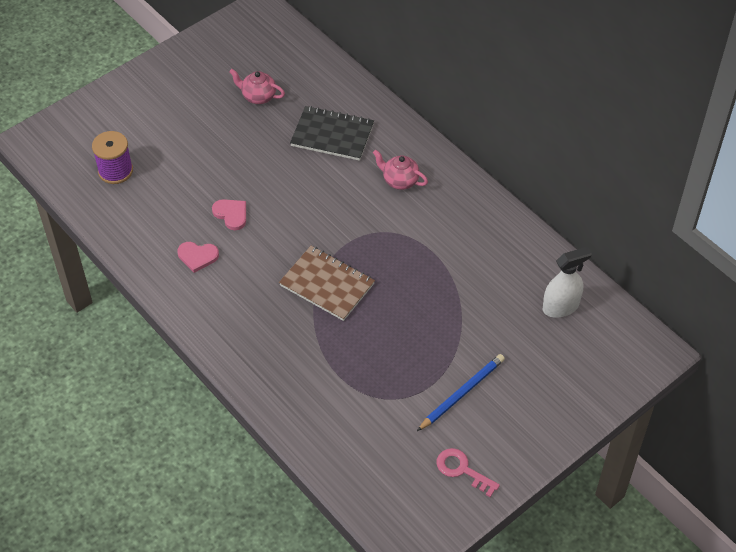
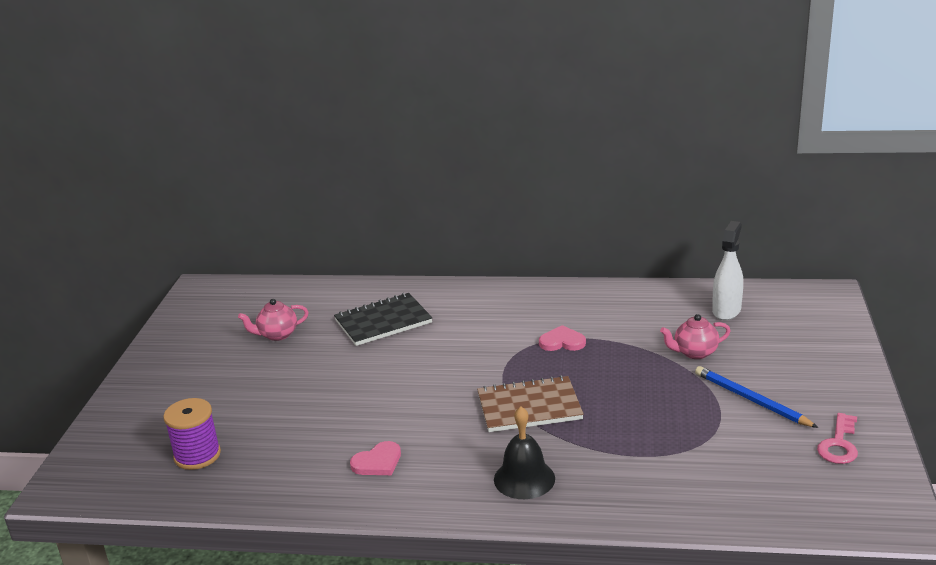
camera: 40 degrees left, 25 degrees down
pink heart [212,199,246,230] -> pink heart moved to [539,325,586,351]
pink teapot [373,150,428,190] -> pink teapot moved to [660,314,730,359]
blue pencil [417,354,505,431] -> blue pencil turned 45 degrees counterclockwise [695,366,818,428]
pink key [437,448,500,497] -> pink key turned 60 degrees counterclockwise [817,413,858,464]
none -> black bell [494,406,555,499]

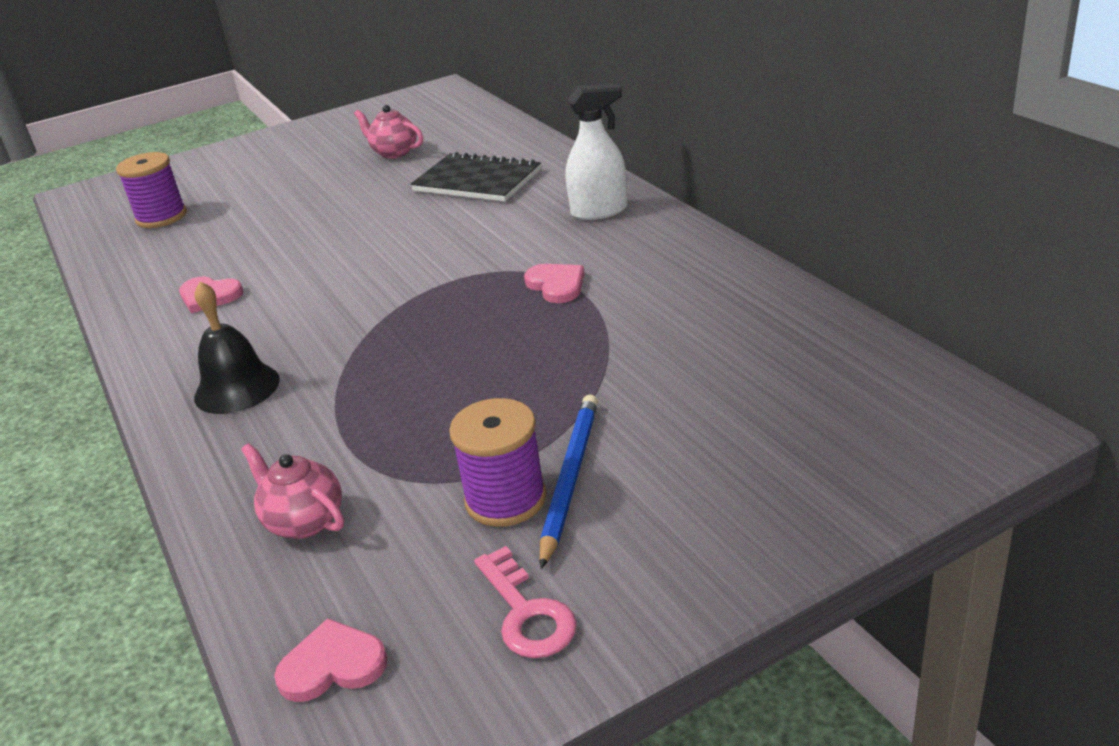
camera: 55 degrees right, 5 degrees up
brown notebook [477,375,584,432] -> none
pink teapot [660,314,730,359] -> pink teapot moved to [241,443,344,539]
white spray bottle [712,221,743,320] -> white spray bottle moved to [566,83,628,220]
pink key [817,413,858,464] -> pink key turned 105 degrees counterclockwise [474,546,577,658]
none -> pink heart [274,618,388,702]
none -> purple spool [449,398,546,527]

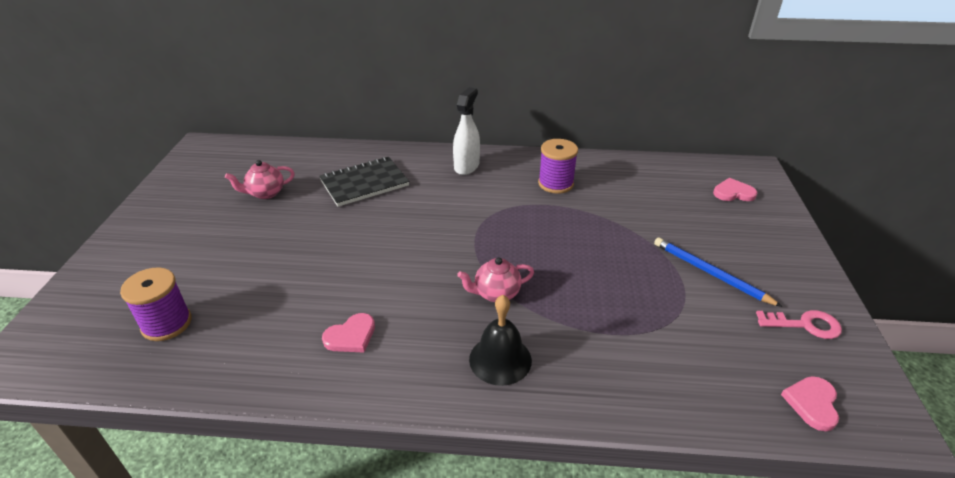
camera: 60 degrees left, 5 degrees up
pink teapot [241,443,344,539] -> pink teapot moved to [457,257,534,302]
purple spool [449,398,546,527] -> purple spool moved to [538,139,578,194]
pink heart [524,264,585,303] -> pink heart moved to [713,178,757,201]

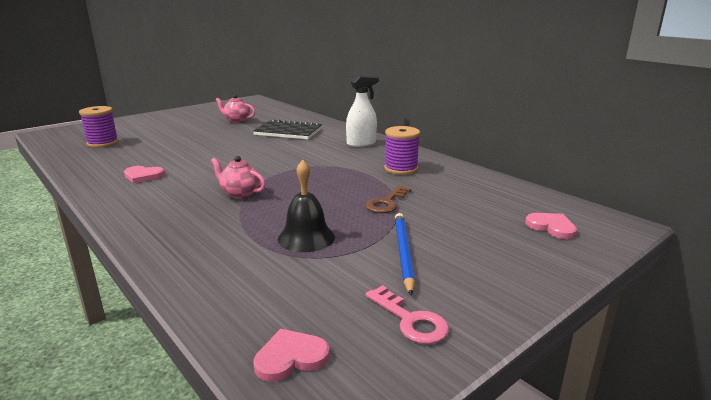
camera: 45 degrees right, 15 degrees down
black bell [469,295,532,386] -> black bell moved to [278,160,335,252]
none -> brown key [365,186,411,213]

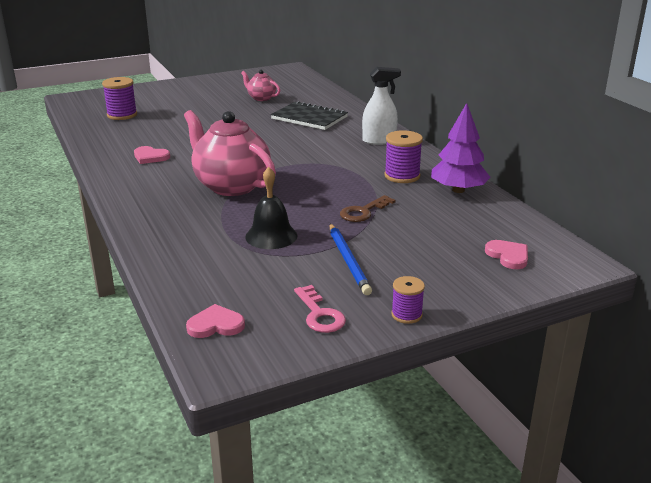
camera: 15 degrees right, 5 degrees up
pink teapot [211,156,266,199] -> pink teapot [184,110,276,196], size x2.04
blue pencil [395,213,415,296] -> blue pencil turned 150 degrees clockwise [330,224,372,295]
none -> purple spool [391,276,425,324]
none -> purple tree [431,103,490,193]

